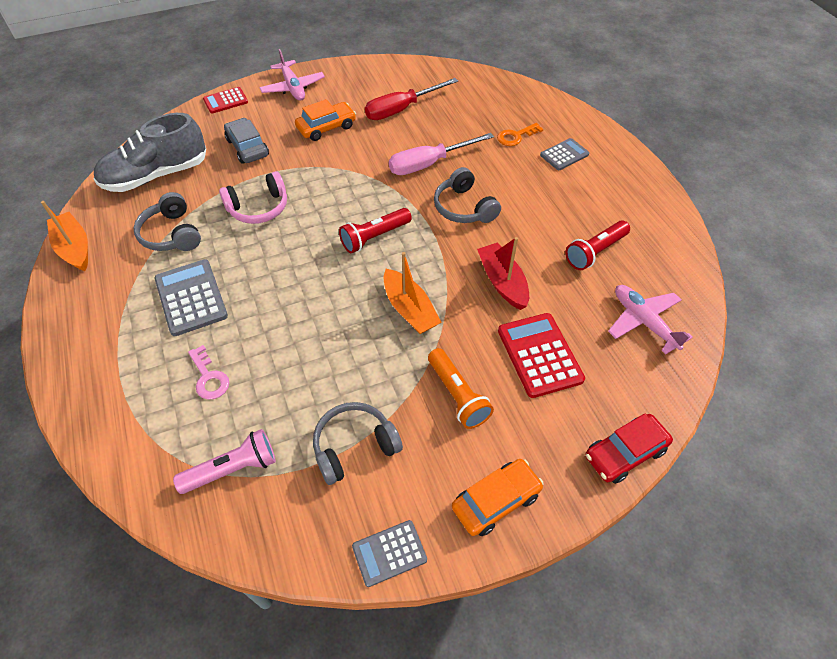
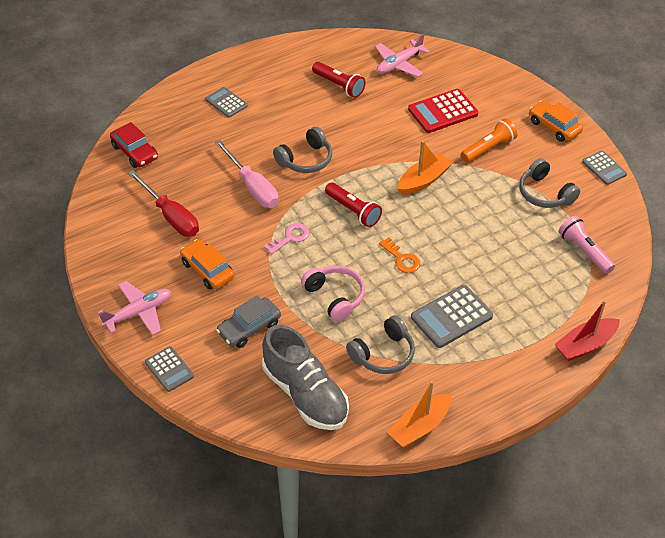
camera: 100 degrees left, 5 degrees down
pink key [188,345,229,400] -> pink key moved to [264,223,309,254]
red calculator [203,87,248,114] -> grey calculator [145,346,194,392]
red boat [477,237,529,310] -> red boat moved to [554,300,620,361]
orange key [497,123,543,146] -> orange key moved to [379,237,421,273]
red car [585,414,673,484] -> red car moved to [110,122,158,168]

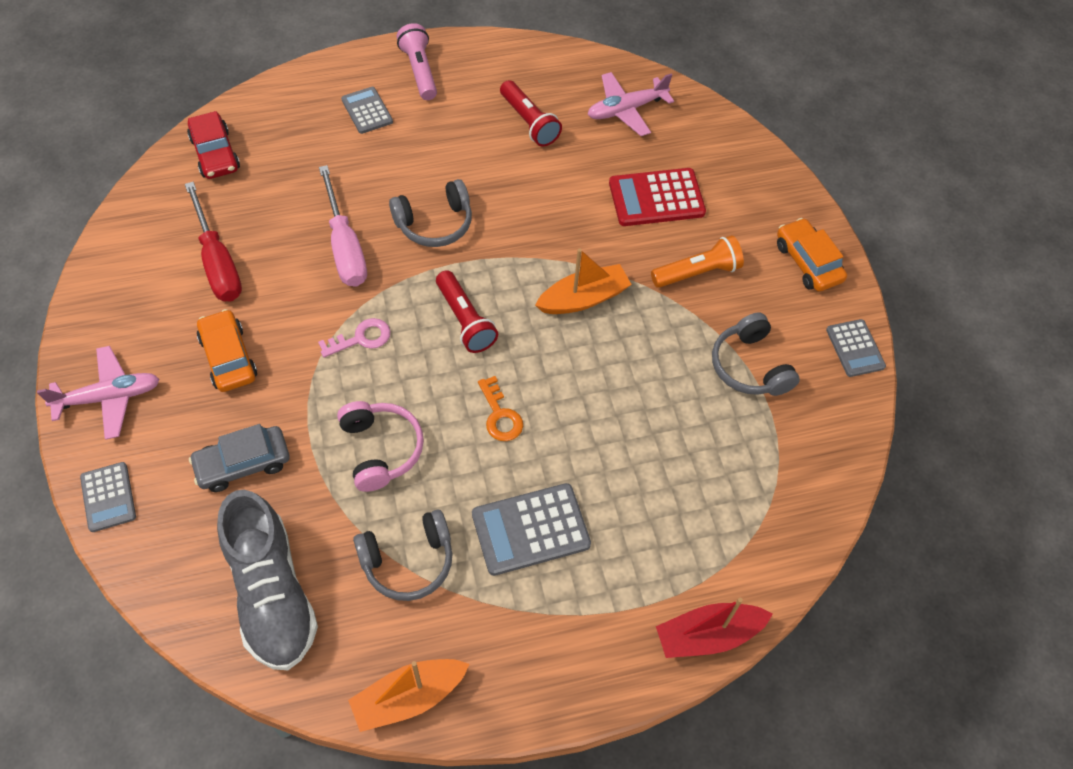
camera: 15 degrees right, 10 degrees up
pink flashlight [559,216,615,274] -> pink flashlight moved to [397,23,437,100]

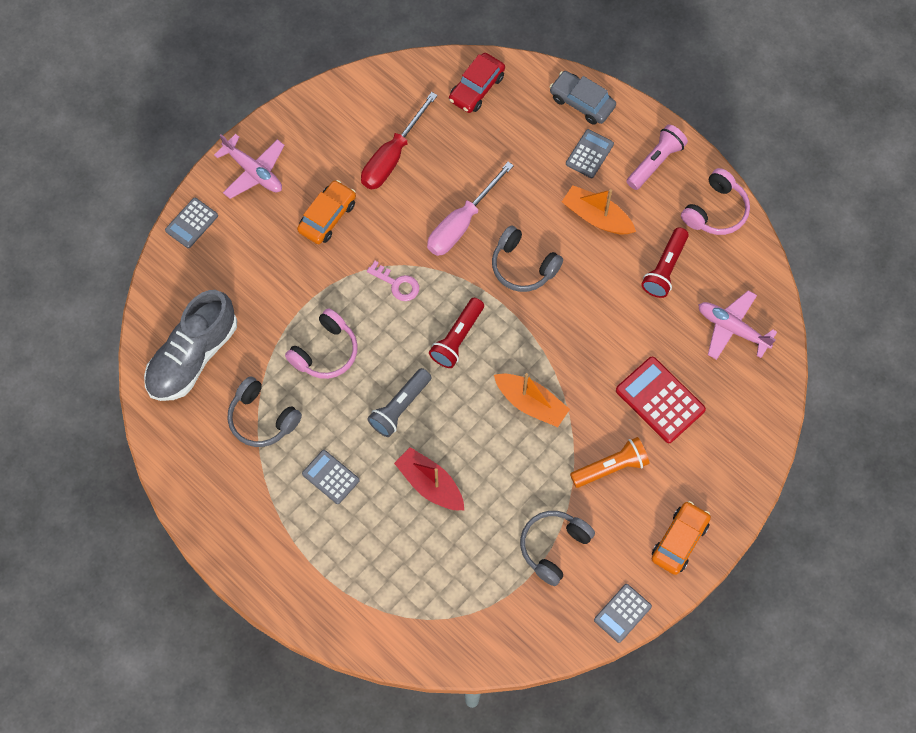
camera: 60 degrees right, 10 degrees up
grey car [189,424,289,492] -> grey car moved to [550,71,616,125]
orange boat [348,659,469,732] -> orange boat moved to [562,185,636,234]
grey calculator [472,483,591,576] -> grey calculator [302,450,360,504], size x0.63
orange key [478,376,523,441] -> grey flashlight [367,368,432,437]
orange flashlight [651,235,744,288] -> orange flashlight turned 60 degrees counterclockwise [570,437,649,488]
red boat [656,598,773,658] -> red boat moved to [394,447,464,510]
none -> pink headphones [681,168,750,235]

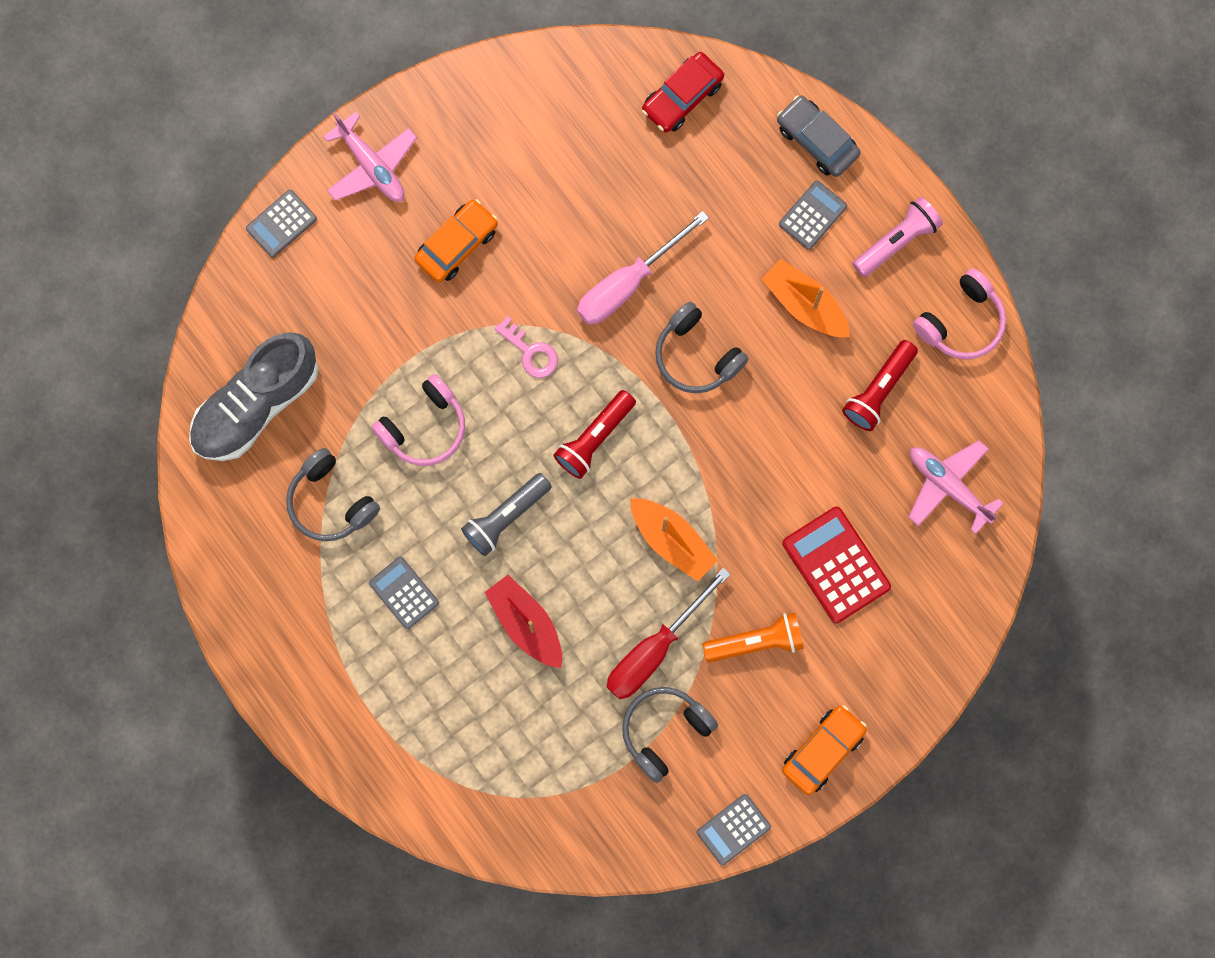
camera: 10 degrees right, 10 degrees up
red screwdriver [361,92,438,189] -> red screwdriver moved to [607,568,731,699]

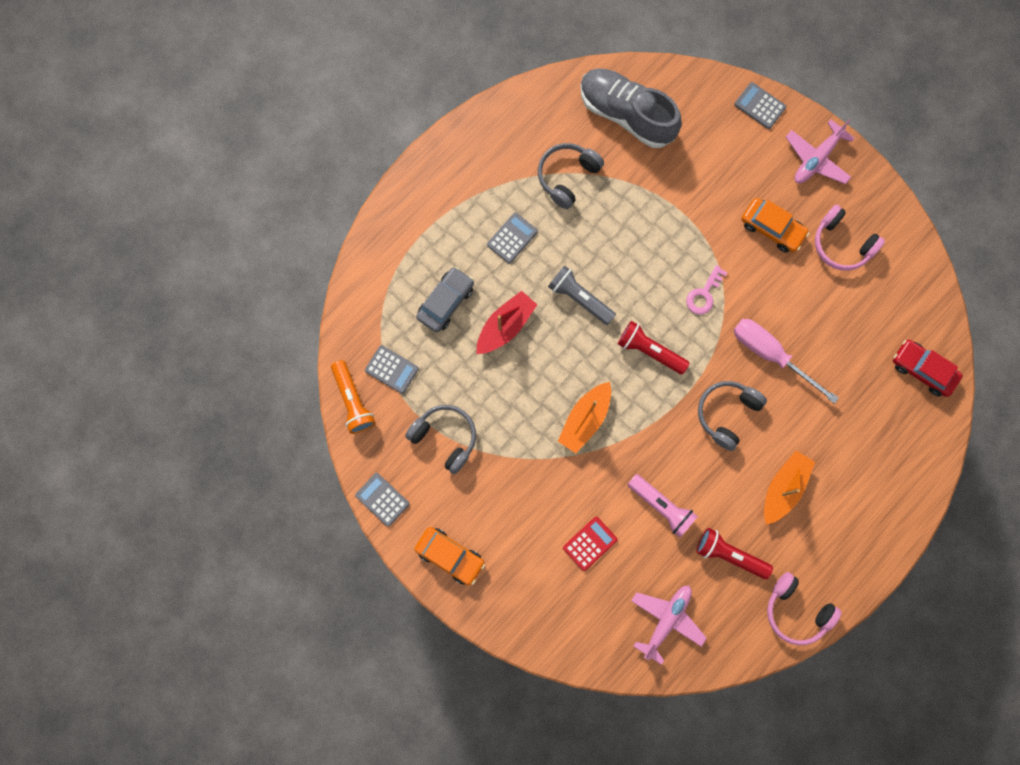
camera: 80 degrees right, 0 degrees up
pink headphones [371,374,465,466] -> pink headphones moved to [815,204,885,271]
red screwdriver [607,568,731,699] -> none
orange flashlight [702,612,804,663] -> orange flashlight moved to [331,360,376,434]
grey car [777,95,861,177] -> grey car moved to [416,267,474,332]
grey calculator [779,180,847,250] -> grey calculator moved to [365,345,419,394]
red calculator [782,507,891,623] -> red calculator [563,517,618,571], size x0.63
pink flashlight [852,197,943,277] -> pink flashlight moved to [628,474,698,538]

